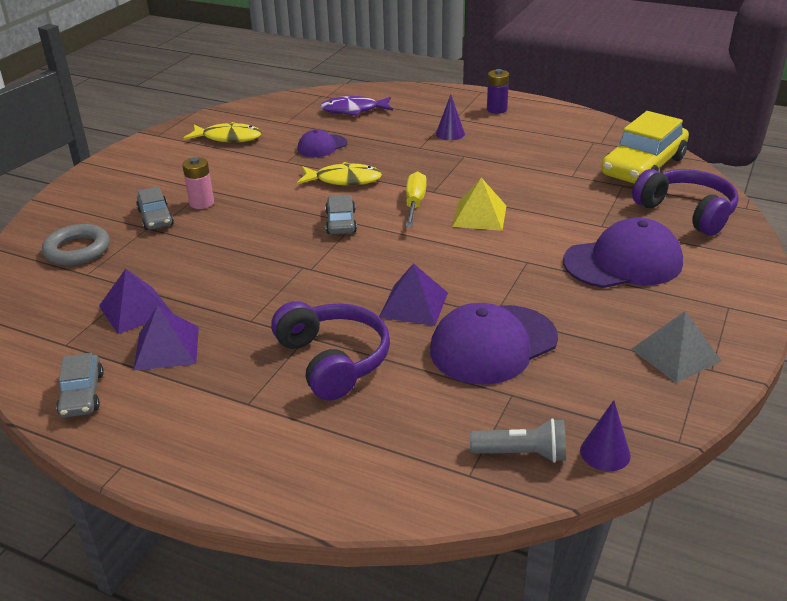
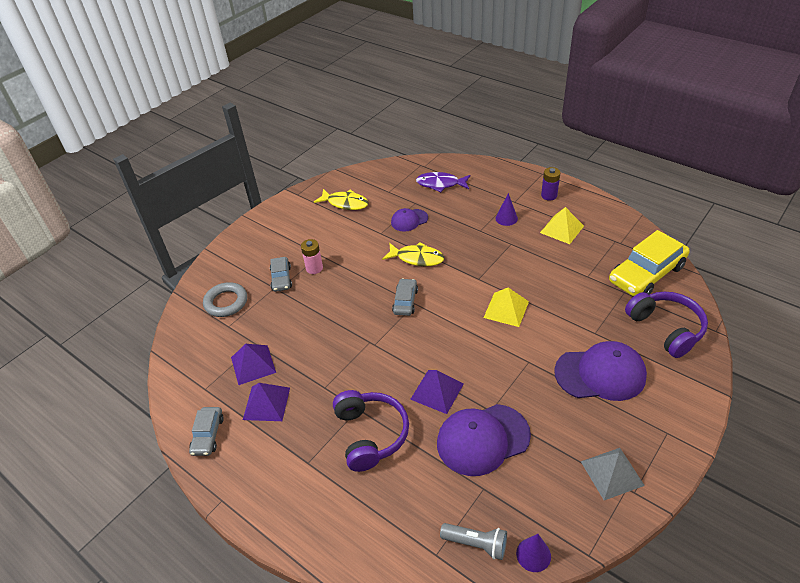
camera: 15 degrees right, 10 degrees up
yellow screwdriver [406,171,427,227] -> none
none -> yellow pyramid [540,207,584,244]

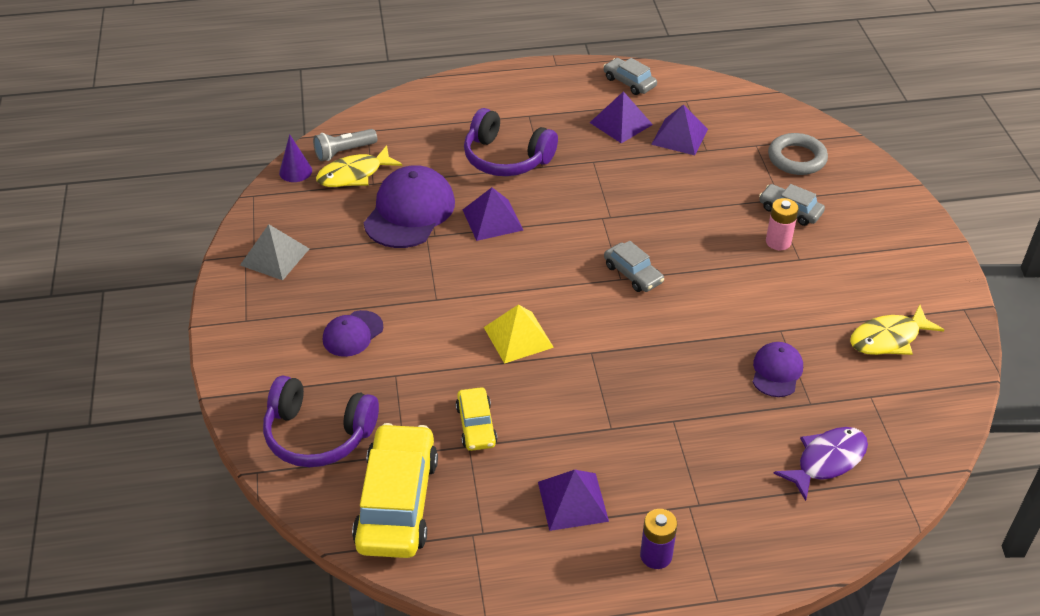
camera: 130 degrees right, 0 degrees up
yellow fish [382,242,444,266] -> yellow fish moved to [316,145,402,187]
purple cone [495,193,518,226] -> none
yellow pyramid [540,207,584,244] -> purple pyramid [538,470,609,531]
purple cap [554,341,647,401] -> purple cap [323,310,383,357], size x0.55
none -> yellow car [456,387,497,451]

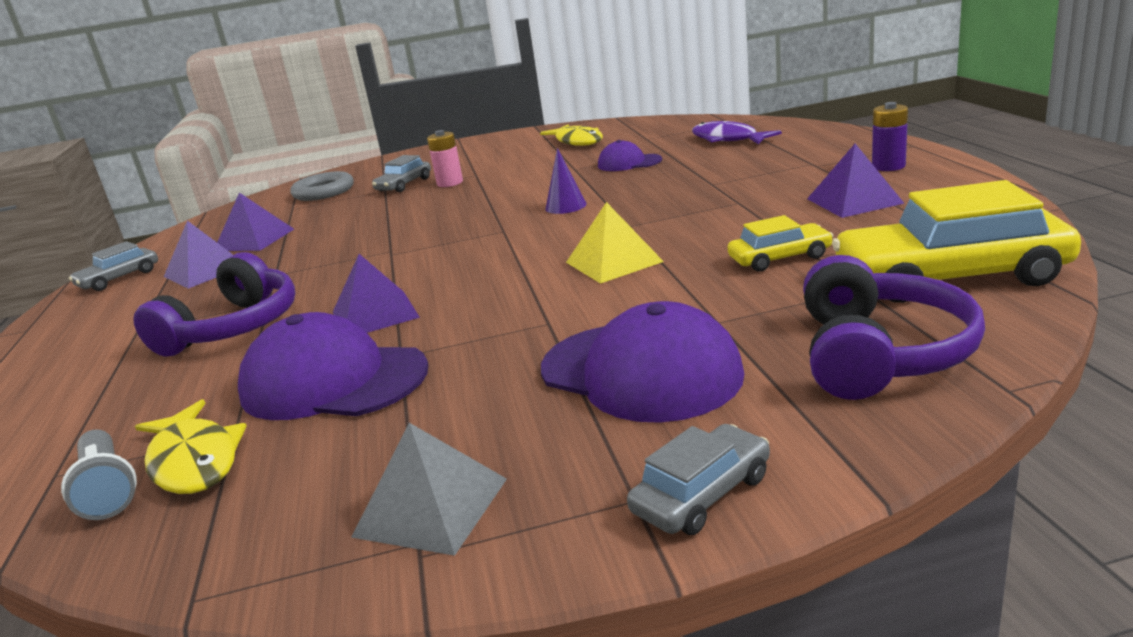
camera: 90 degrees left, 20 degrees down
purple cone [279,134,312,182] -> purple cone moved to [545,148,587,214]
purple cap [323,310,383,357] -> purple cap [541,301,744,423], size x1.82
grey car [604,241,664,292] -> grey car moved to [627,424,770,535]

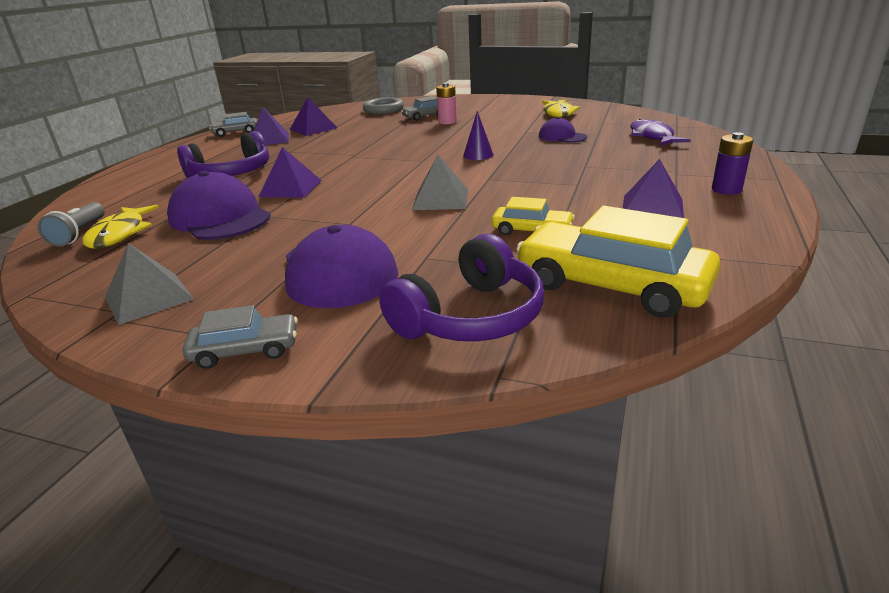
camera: 30 degrees right, 5 degrees up
yellow pyramid [566,202,664,284] -> grey pyramid [412,155,468,210]

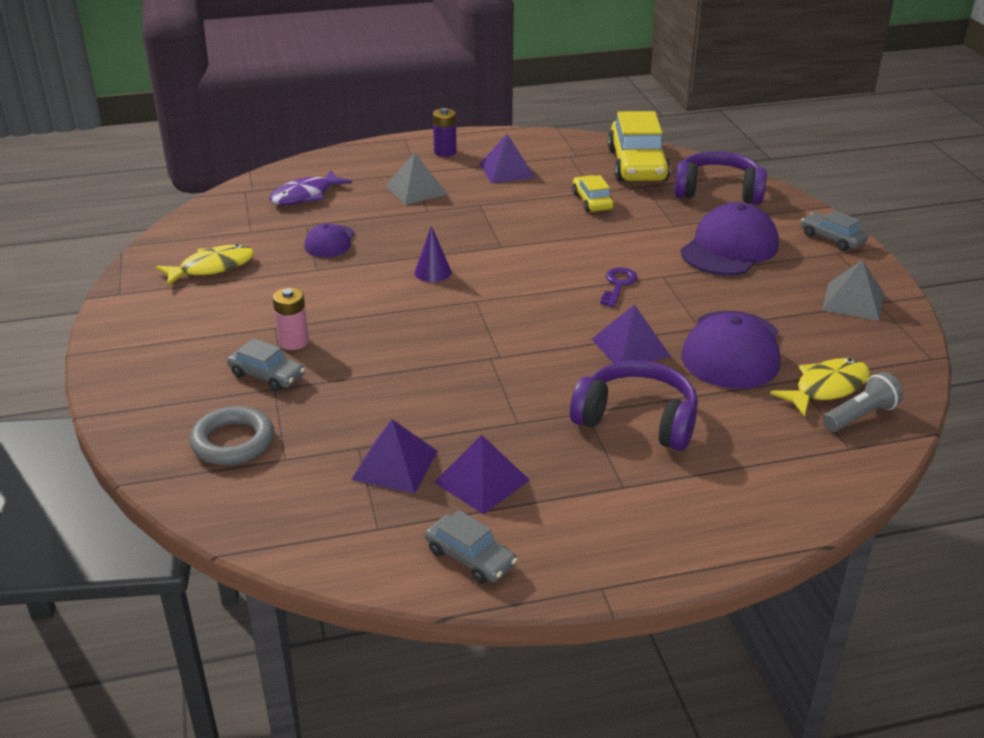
camera: 125 degrees left, 5 degrees up
grey pyramid [412,155,468,210] -> grey pyramid moved to [386,152,447,205]
none -> purple key [600,267,637,307]

